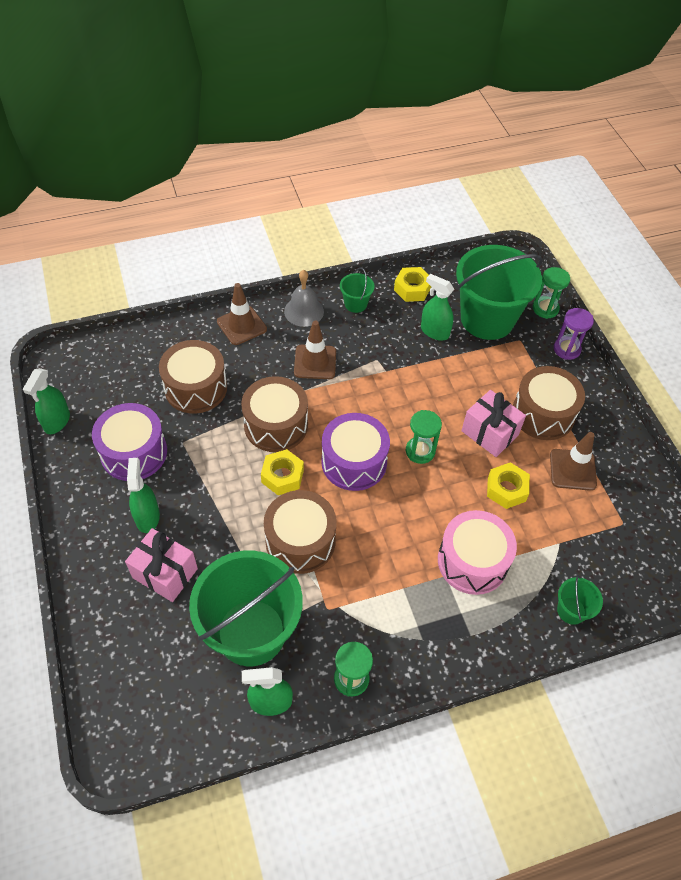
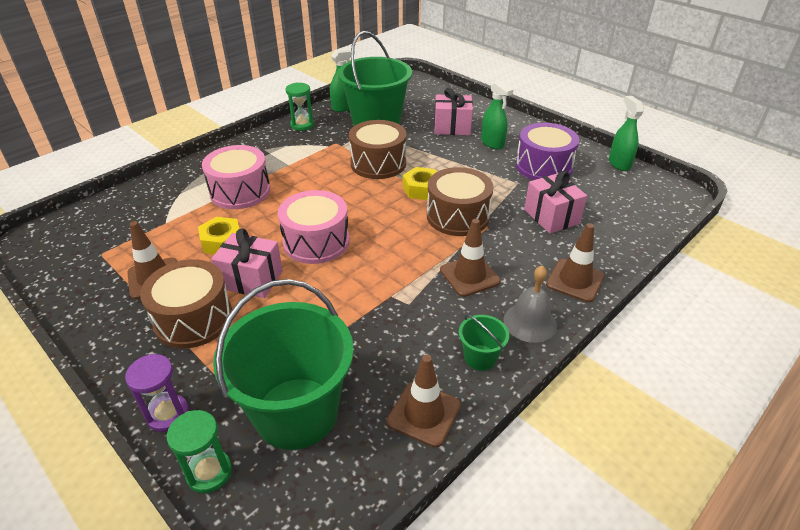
camera: 155 degrees right, 15 degrees down
brown drum [159,340,227,414] -> pink gift [524,171,587,234]
purple drum [321,413,390,491] -> none
yellow nut [394,267,431,302] -> brown traffic cone [387,354,461,447]
green hourglass [406,410,442,464] -> pink drum [278,190,349,264]
green spray bottle [421,274,454,340] -> none
green bucket [557,575,603,625] -> none

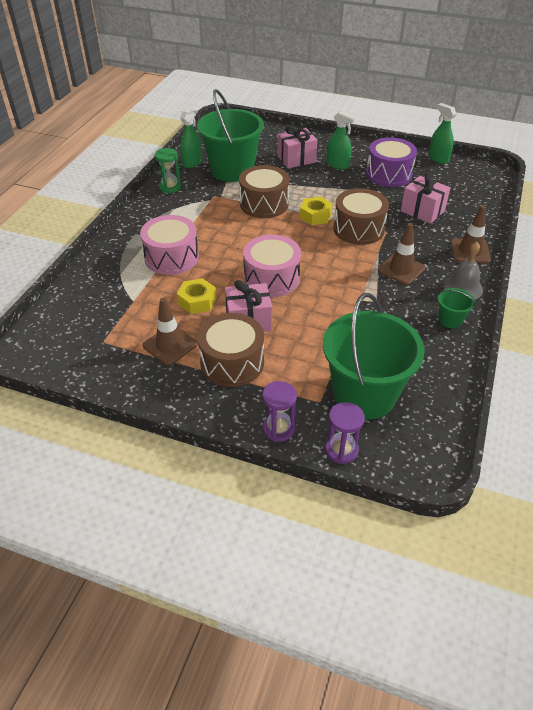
camera: 25 degrees left, 5 degrees up
green hourglass [167,410,232,493] -> purple hourglass [325,402,365,464]
brown traffic cone [387,354,461,447] -> none

